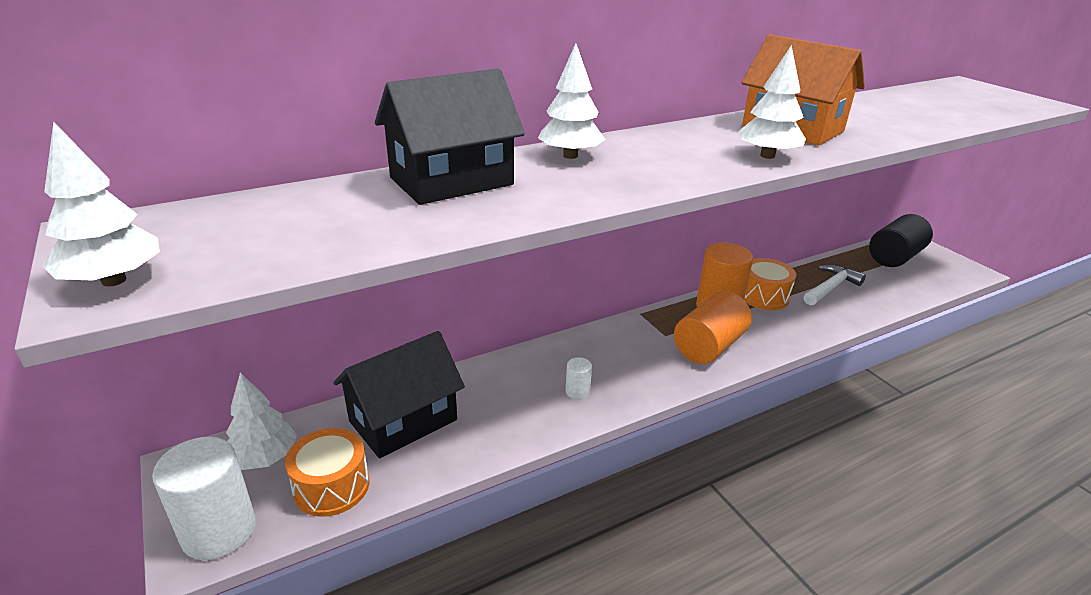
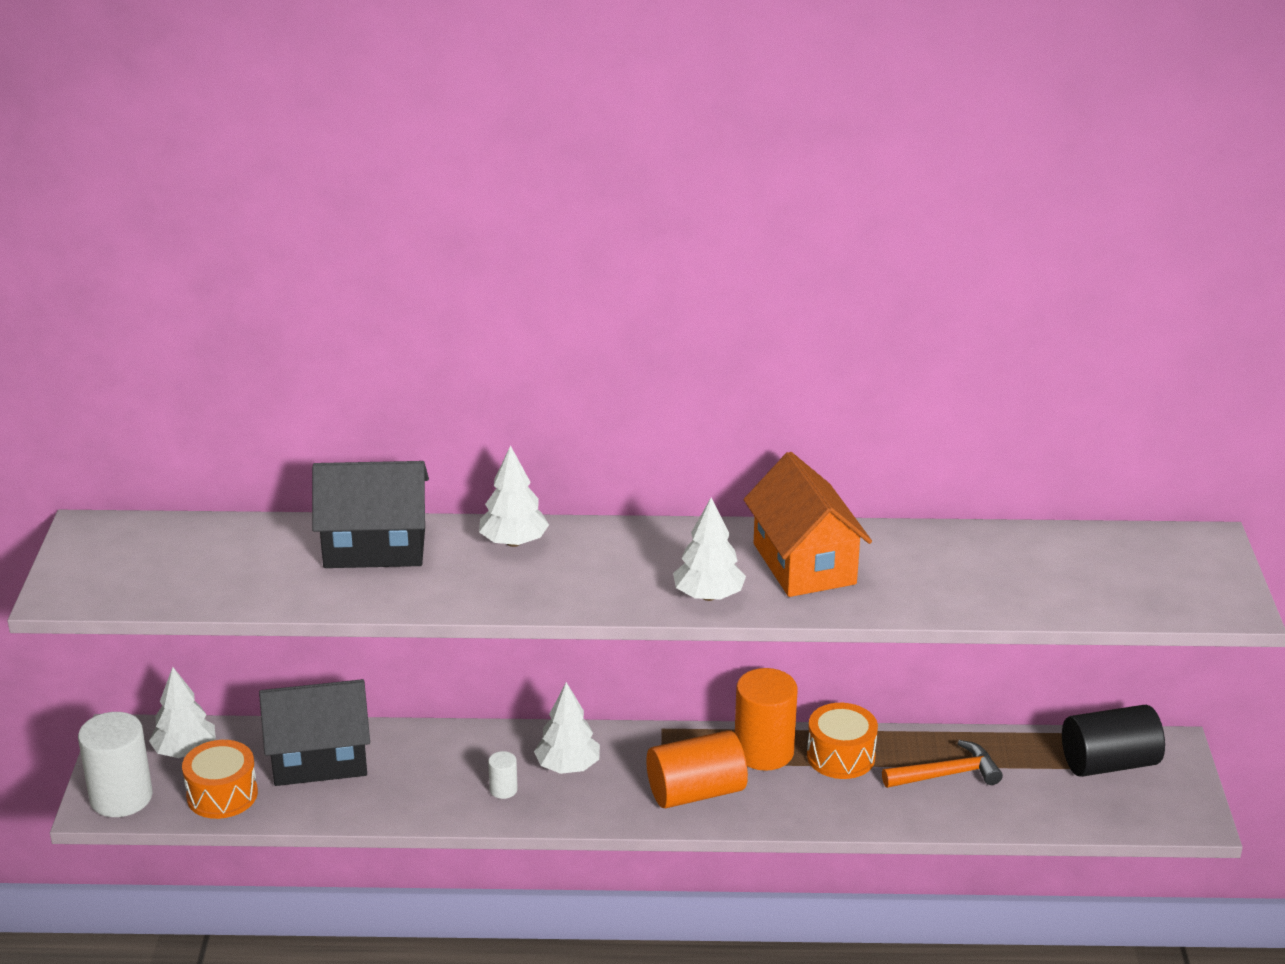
camera: 30 degrees right, 0 degrees up
white tree [43,121,160,286] -> white tree moved to [534,682,600,774]
white hammer [804,265,866,305] -> orange hammer [882,740,1003,788]

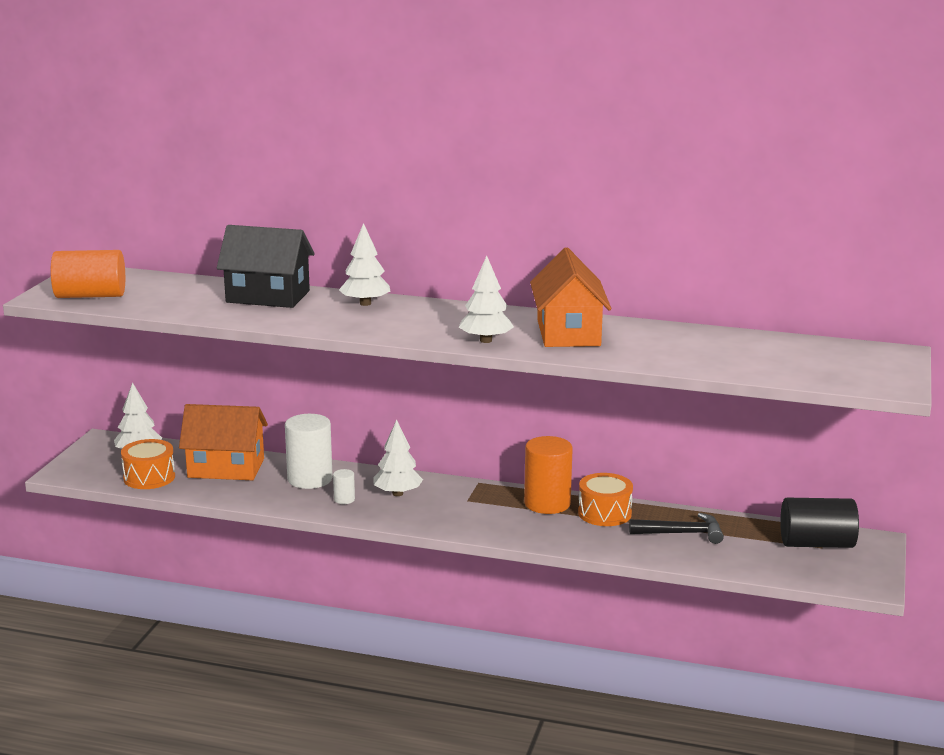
camera: 15 degrees right, 10 degrees down
white cylinder [78,712,153,817] -> white cylinder moved to [285,414,333,489]
black house [259,679,370,786] -> orange house [179,404,268,480]
orange cylinder [646,730,748,808] -> orange cylinder moved to [51,250,125,298]
orange hammer [882,740,1003,788] -> black hammer [629,513,724,544]

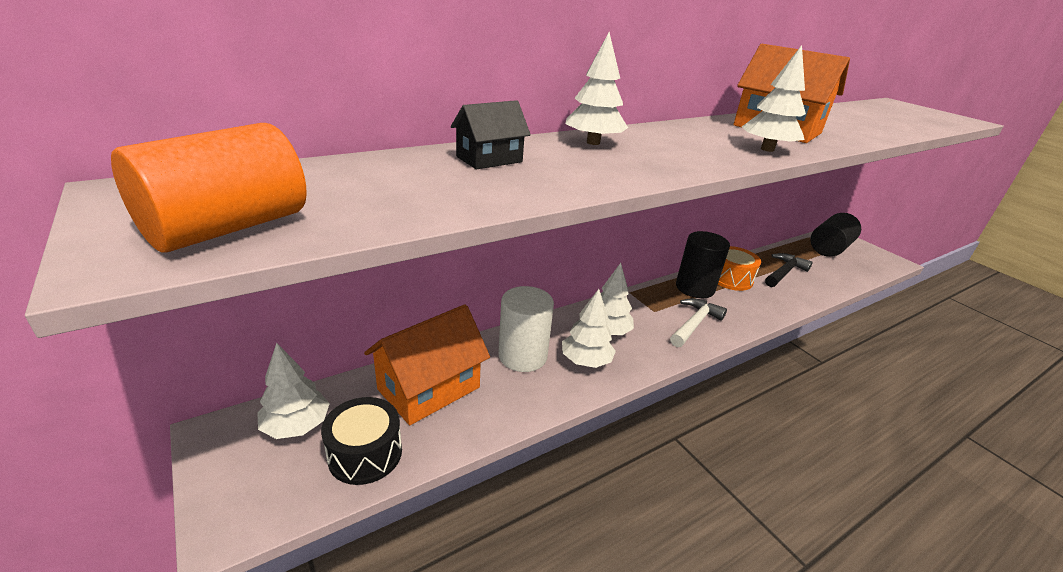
camera: 50 degrees left, 10 degrees up
orange drum [121,439,175,489] -> black drum [321,397,402,485]
black house [217,225,314,308] -> black house [451,100,531,169], size x0.55
white cylinder [333,469,355,504] -> white tree [562,289,616,368]
orange cylinder [524,436,573,514] -> black cylinder [676,231,730,298]
none -> white hammer [670,298,727,347]

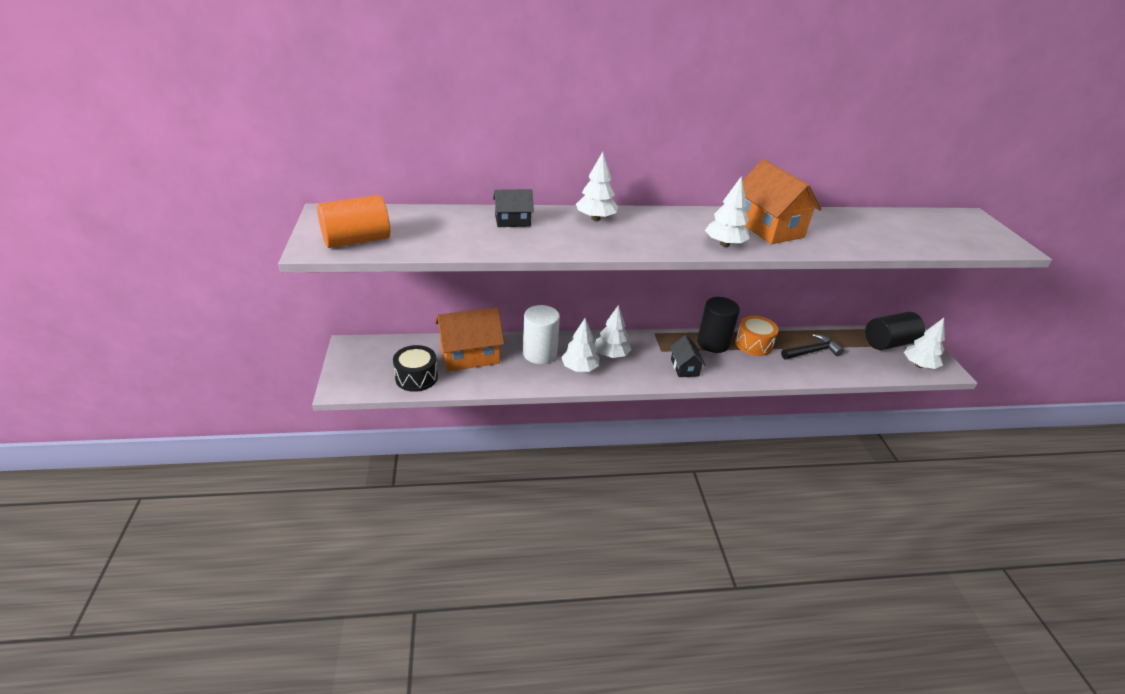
camera: 25 degrees right, 5 degrees up
white tree [257,343,330,439] -> white tree moved to [904,318,945,369]
white hammer [670,298,727,347] -> black house [670,335,706,377]

